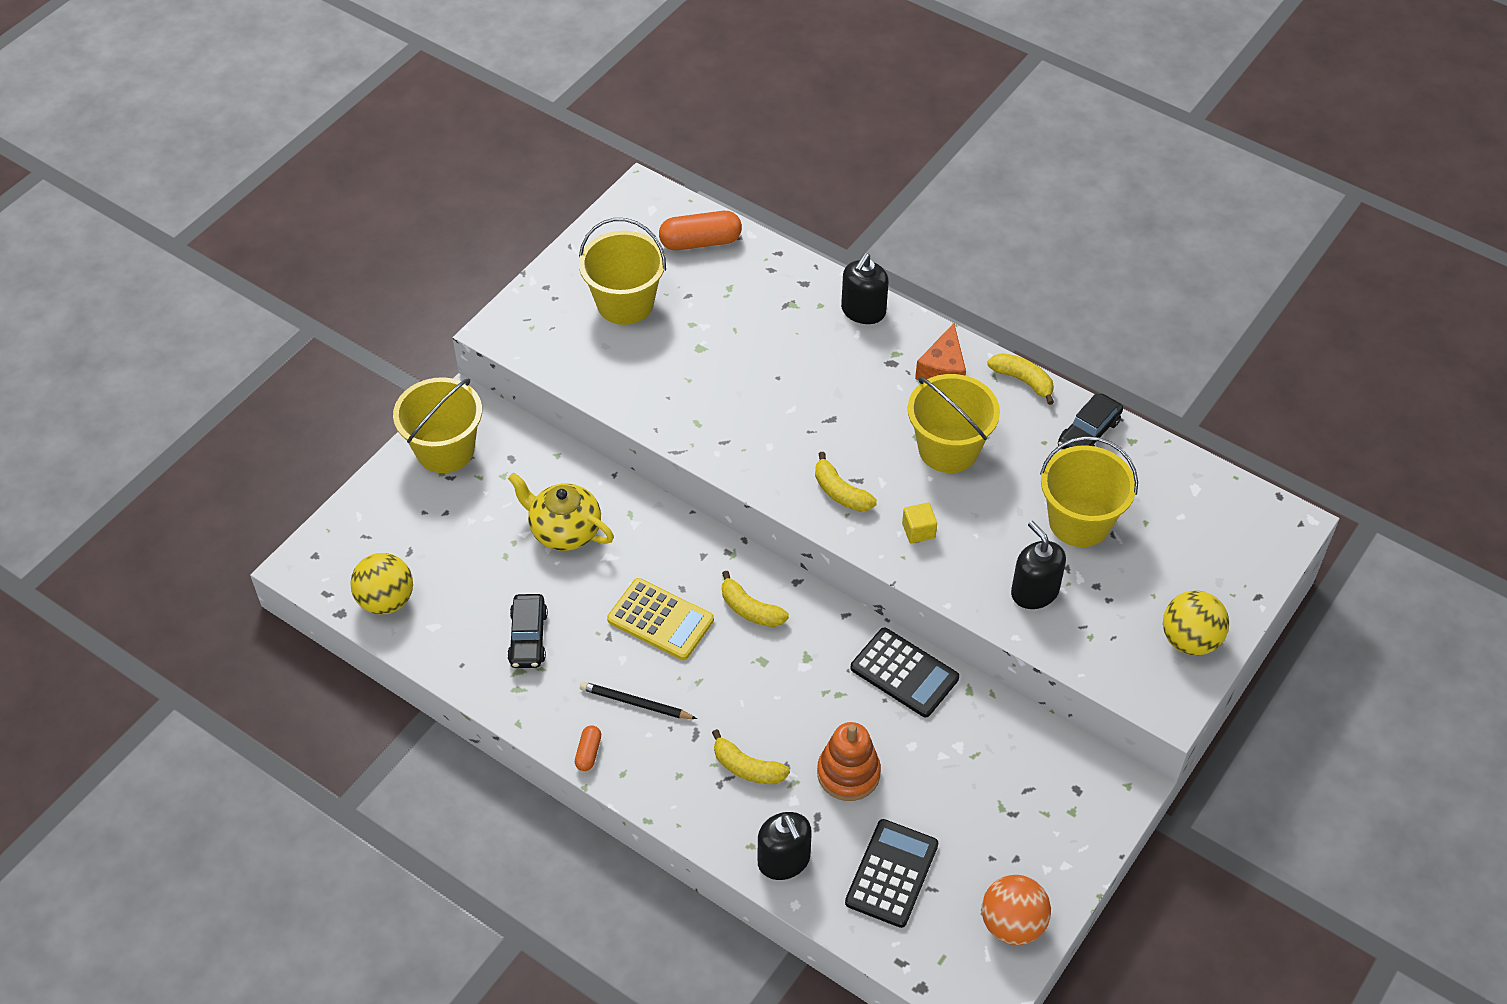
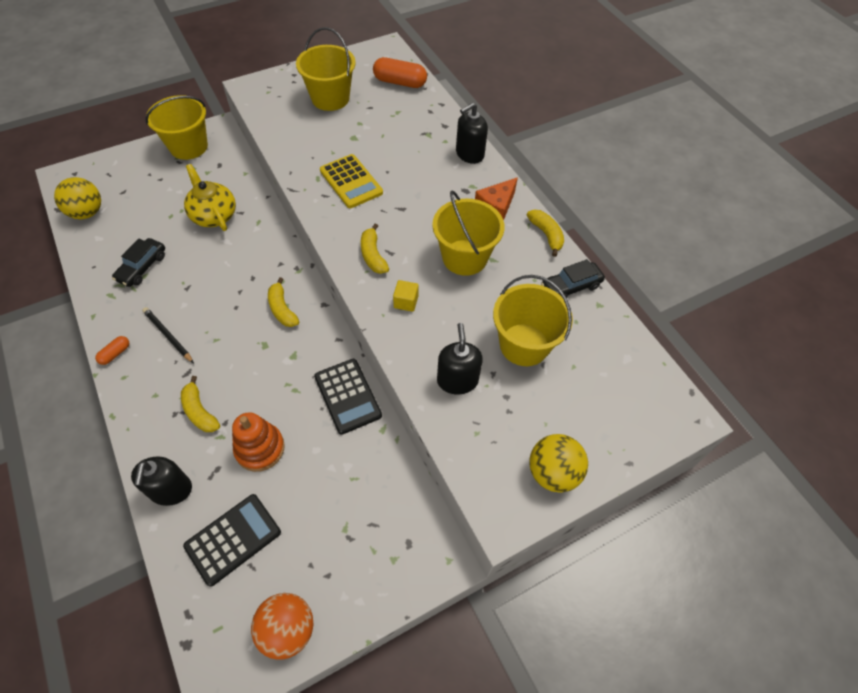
camera: 25 degrees right, 5 degrees up
yellow calculator [607,578,714,660] -> yellow calculator moved to [320,154,383,208]

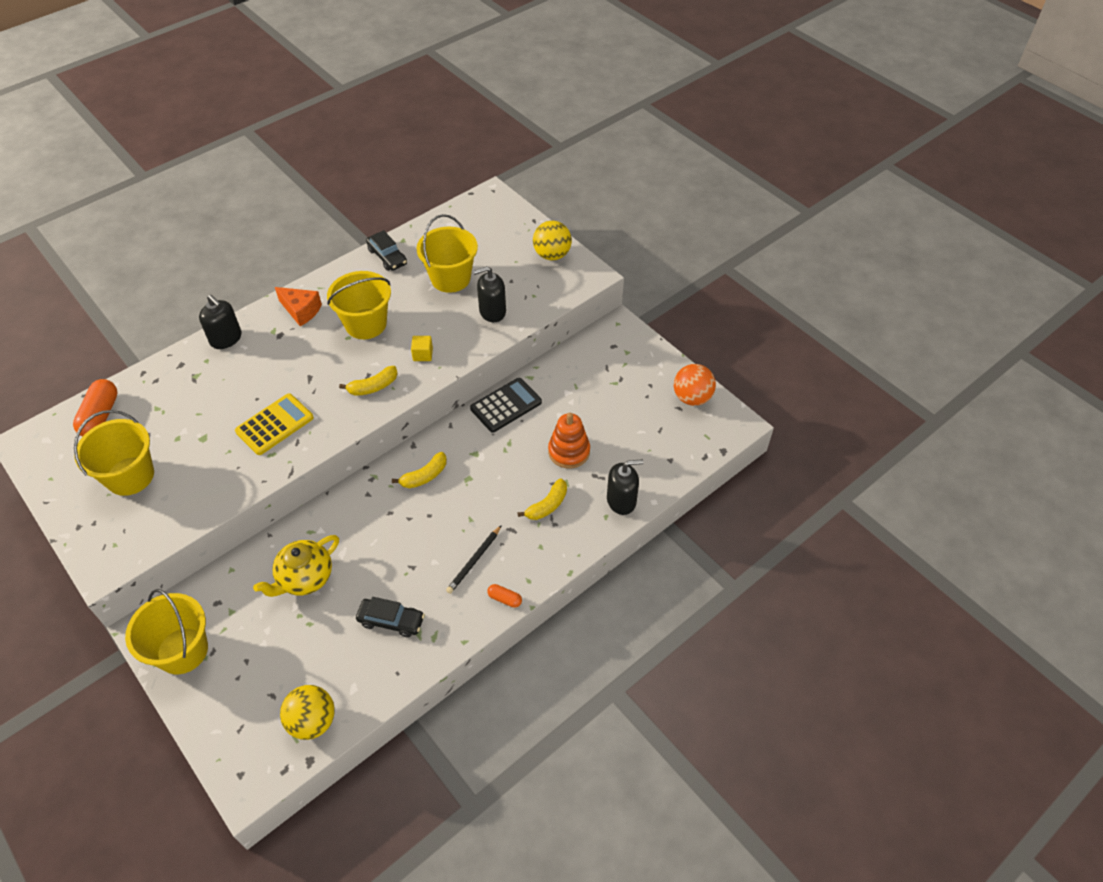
camera: 100 degrees left, 5 degrees down
black calculator [183,494,281,587] -> none
yellow banana [527,209,564,257] -> none

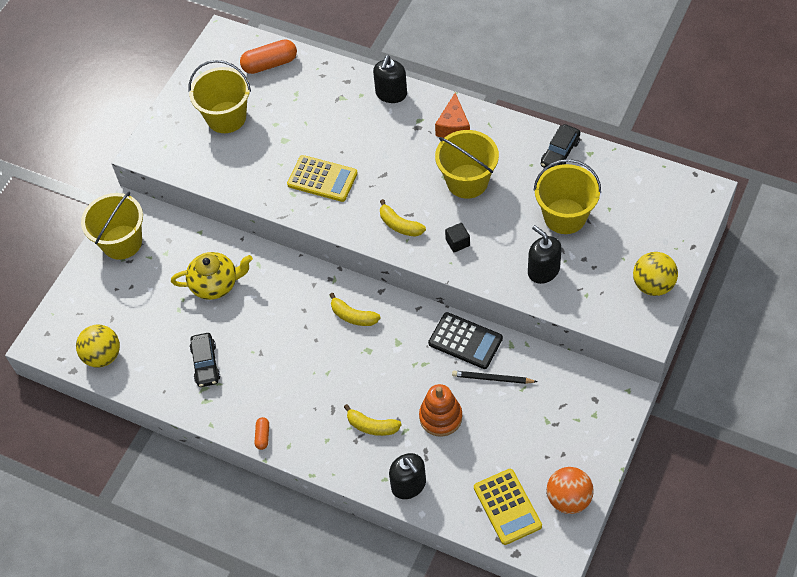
camera: 70 degrees right, 5 degrees up
yellow teapot [253,535,339,597] -> yellow teapot turned 150 degrees clockwise [171,252,253,300]
yellow cube [411,336,433,361] -> black cube [445,223,470,252]
black pencil [446,525,502,594] -> black pencil moved to [452,371,537,384]
none -> yellow calculator [474,469,542,545]

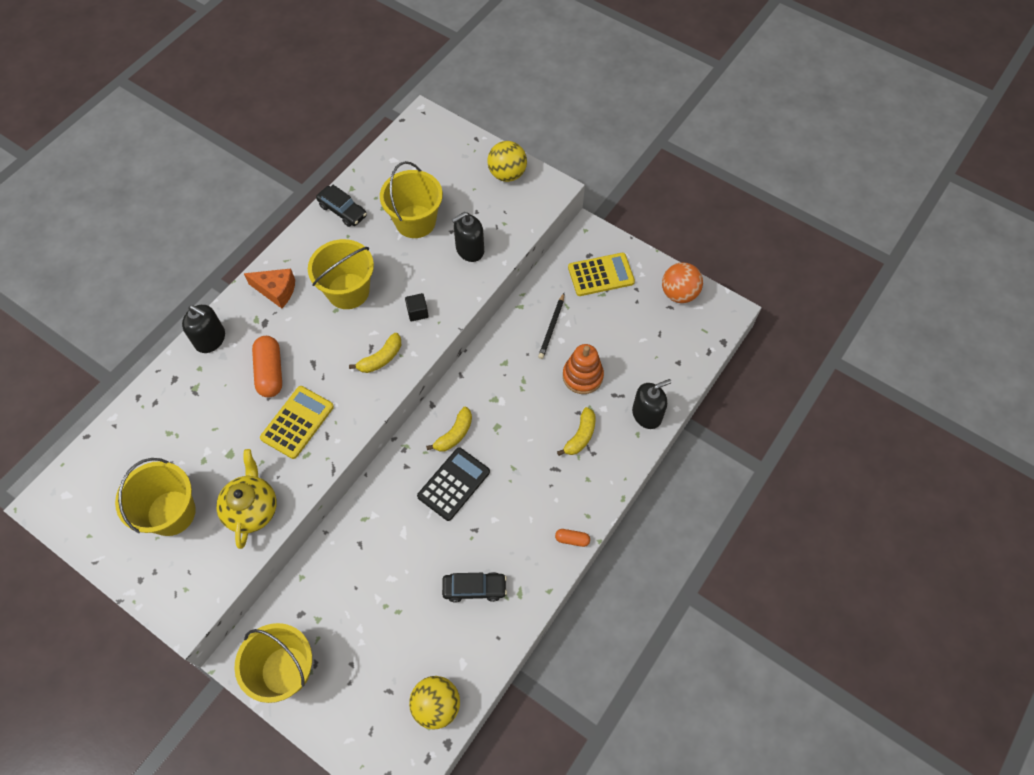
camera: 85 degrees left, 5 degrees up
yellow teapot [171,252,253,300] -> yellow teapot moved to [216,449,277,549]
orange capsule [240,39,297,74] -> orange capsule moved to [252,336,282,397]
black calculator [428,312,503,369] -> black calculator moved to [417,448,490,521]
yellow calculator [474,469,542,545] -> yellow calculator moved to [568,253,635,296]

